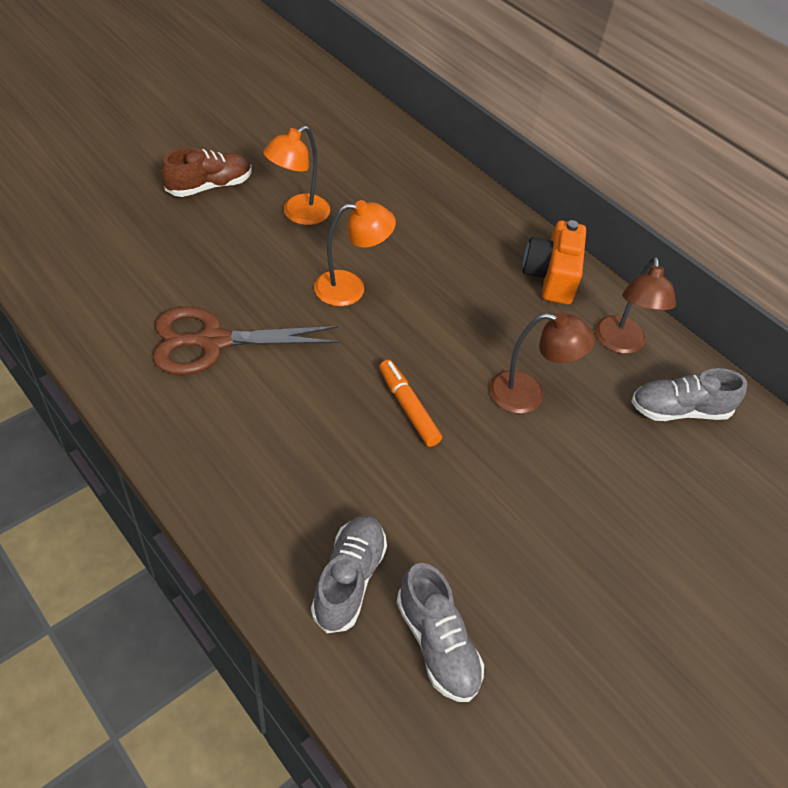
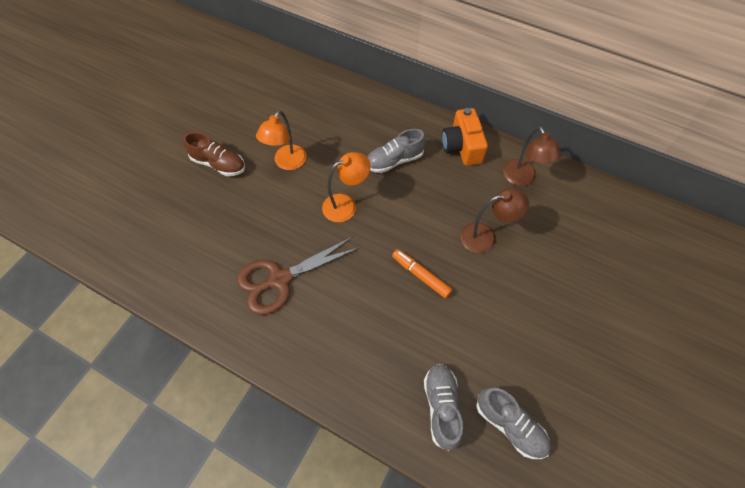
camera: 15 degrees left, 10 degrees up
brown shoe [161,148,252,197] -> brown shoe turned 75 degrees clockwise [183,132,245,176]
grey shoe [631,368,747,421] -> grey shoe moved to [367,129,426,173]

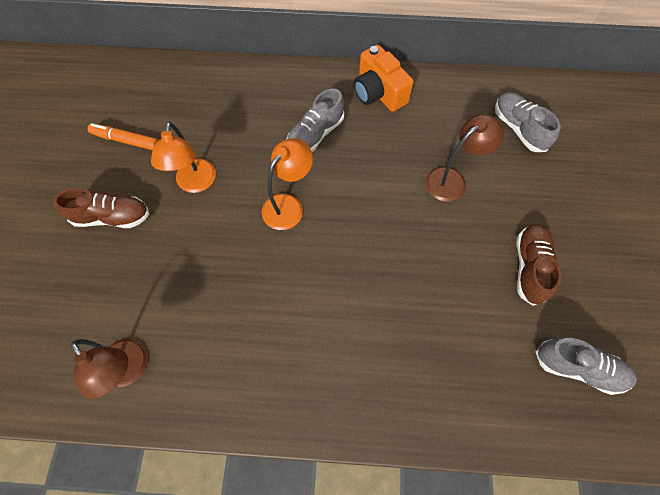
camera: 25 degrees left, 5 degrees up
brown scissors [237,237,360,315] -> none
orange marker [392,249,452,299] -> orange marker moved to [87,123,159,150]
grey shoe [424,364,463,451] -> grey shoe moved to [495,92,561,152]
brown lamp [503,126,561,186] -> brown lamp moved to [71,338,148,399]
none -> brown shoe [516,224,561,306]

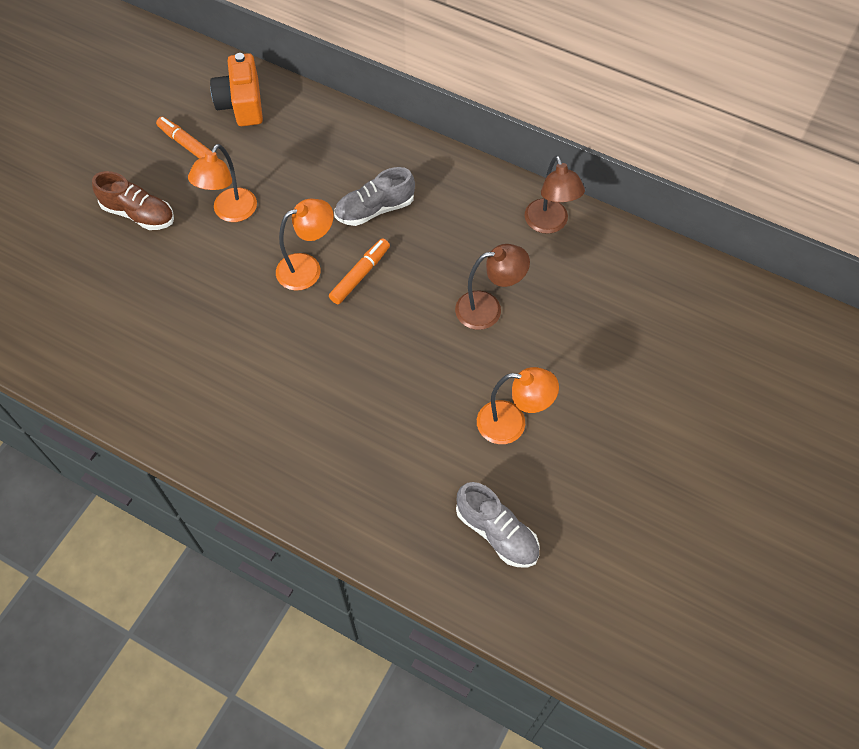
camera: 25 degrees right, 5 degrees down
brown lamp [71,338,148,399] -> brown lamp moved to [525,156,585,234]
orange camera [354,45,414,112] -> orange camera moved to [210,53,263,126]
grey shoe [495,92,561,152] -> none
brown shoe [516,224,561,306] -> orange lamp [477,367,559,444]
none -> orange marker [329,238,390,304]

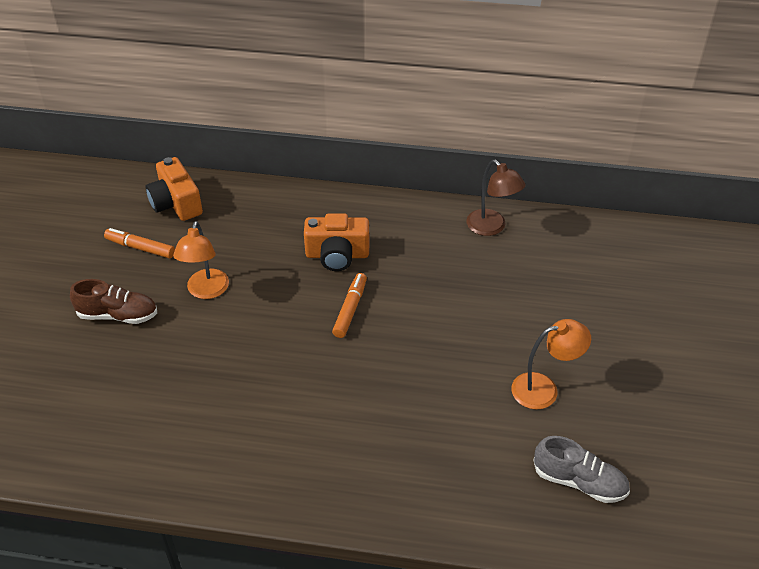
camera: 20 degrees left, 15 degrees down
orange lamp [276,198,334,291] -> none
grey shoe [334,167,415,226] -> orange camera [304,213,369,271]
brown lamp [455,244,530,330] -> none

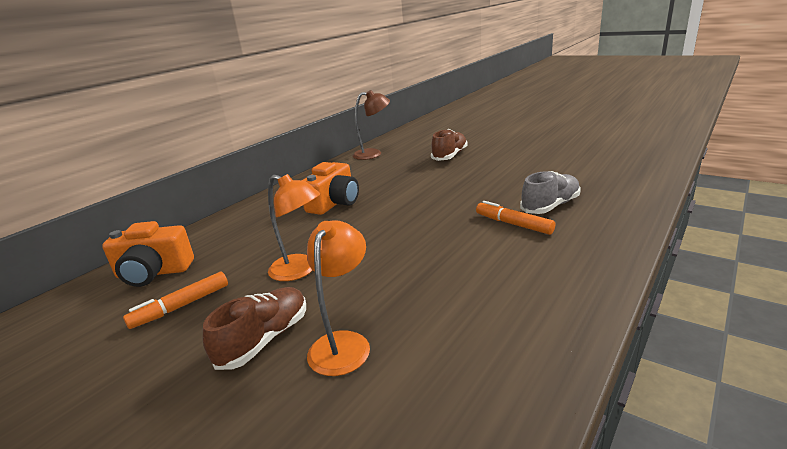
camera: 60 degrees left, 20 degrees down
orange marker [332,273,367,338] -> orange marker moved to [476,201,555,235]
orange lamp [511,319,591,409] -> orange lamp moved to [307,220,370,376]
grey shoe [534,436,630,503] -> grey shoe moved to [520,171,581,214]
none -> brown shoe [431,129,468,161]

